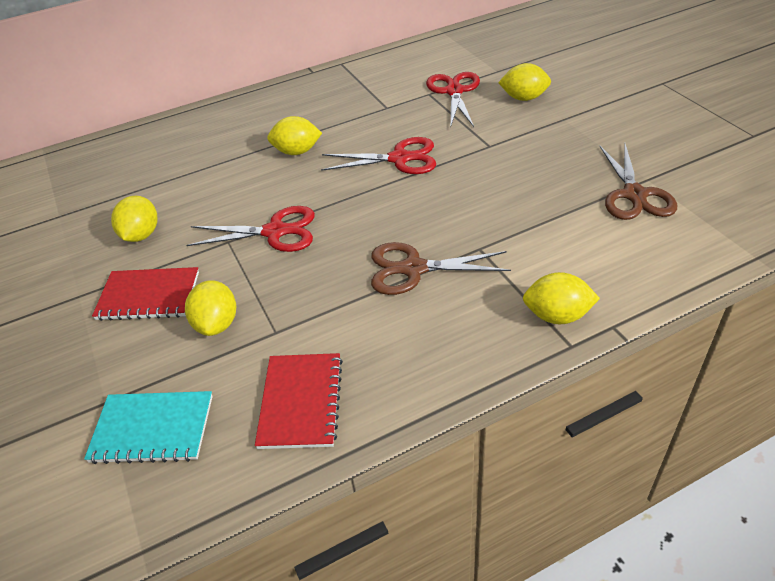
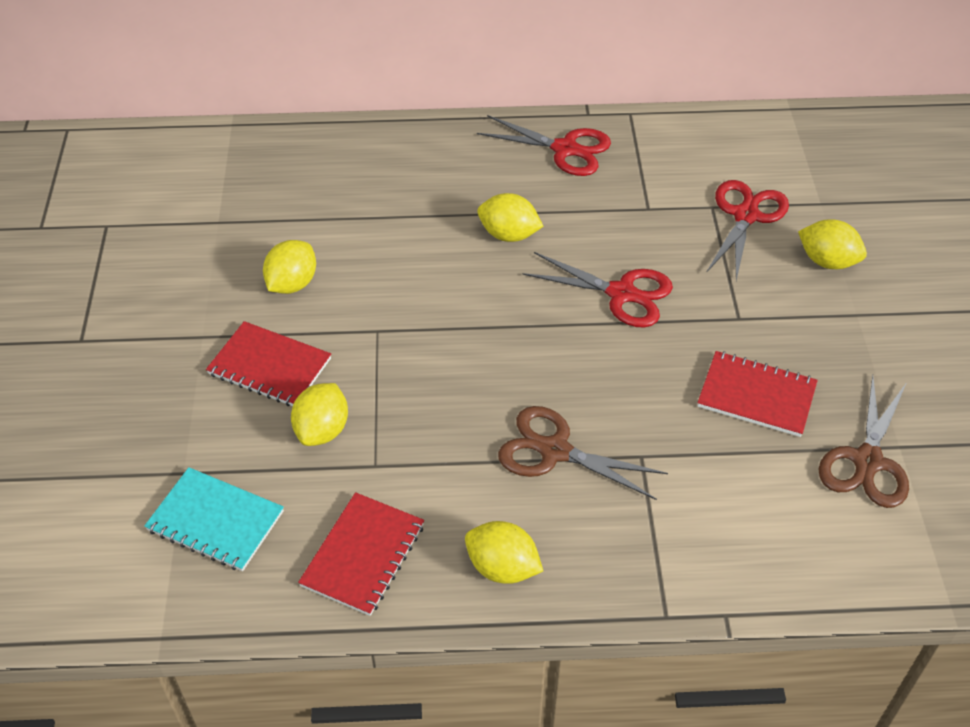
camera: 20 degrees right, 5 degrees up
red scissors [186,206,315,252] -> red scissors moved to [477,115,611,176]
yellow lemon [523,272,600,324] -> yellow lemon moved to [465,521,543,584]
none -> red notebook [697,351,818,437]

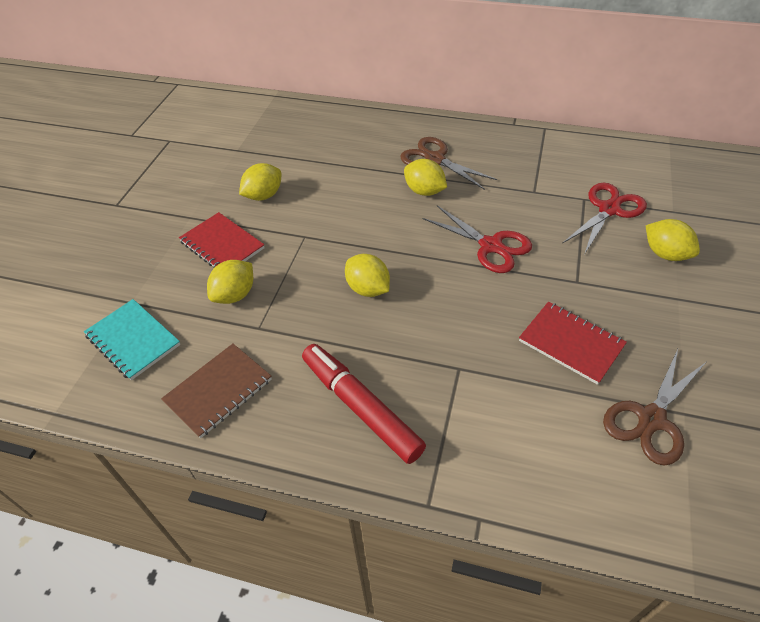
camera: 20 degrees right, 0 degrees up
red notebook [298,492,424,616] -> brown notebook [161,344,272,438]
yellow lemon [465,521,543,584] -> yellow lemon moved to [345,254,390,297]
red scissors [477,115,611,176] -> none
brown scissors [498,406,668,500] -> brown scissors moved to [400,137,497,190]
none -> red marker [302,344,426,464]

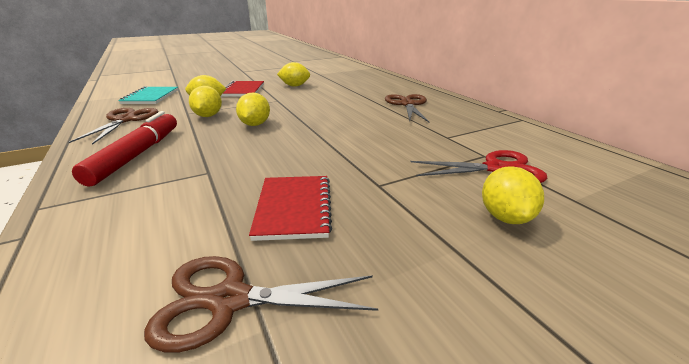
camera: 45 degrees right, 20 degrees down
brown notebook [161,344,272,438] -> brown scissors [69,108,158,145]
yellow lemon [404,159,447,196] -> yellow lemon moved to [189,86,222,117]
red scissors [423,205,532,273] -> none

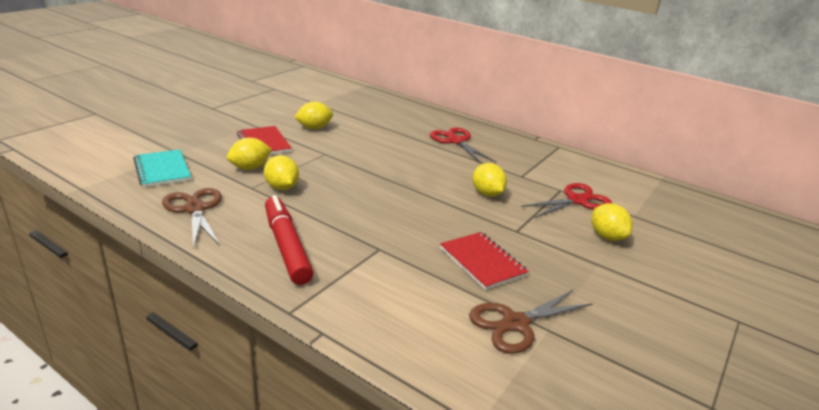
camera: 30 degrees left, 0 degrees up
yellow lemon [236,92,270,126] -> yellow lemon moved to [473,163,507,197]
brown scissors [385,94,430,123] -> red scissors [430,127,496,164]

